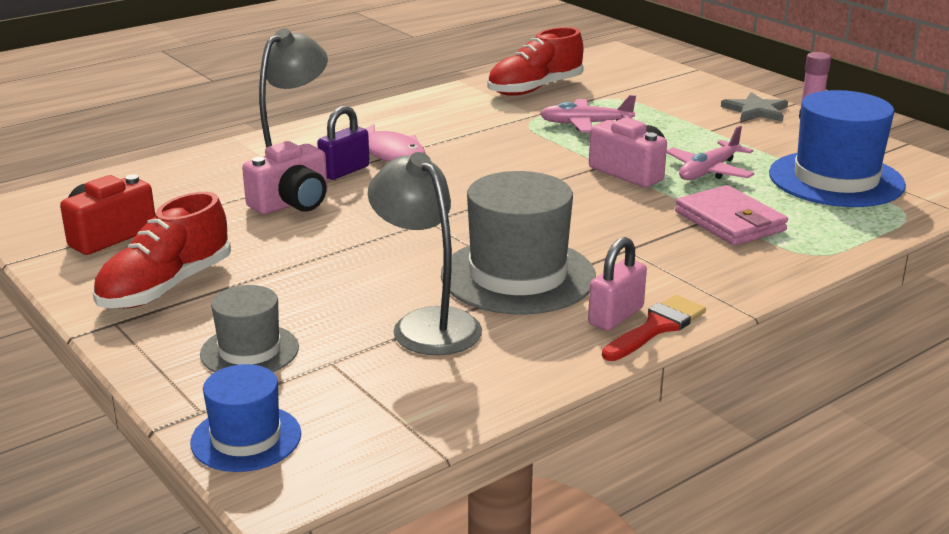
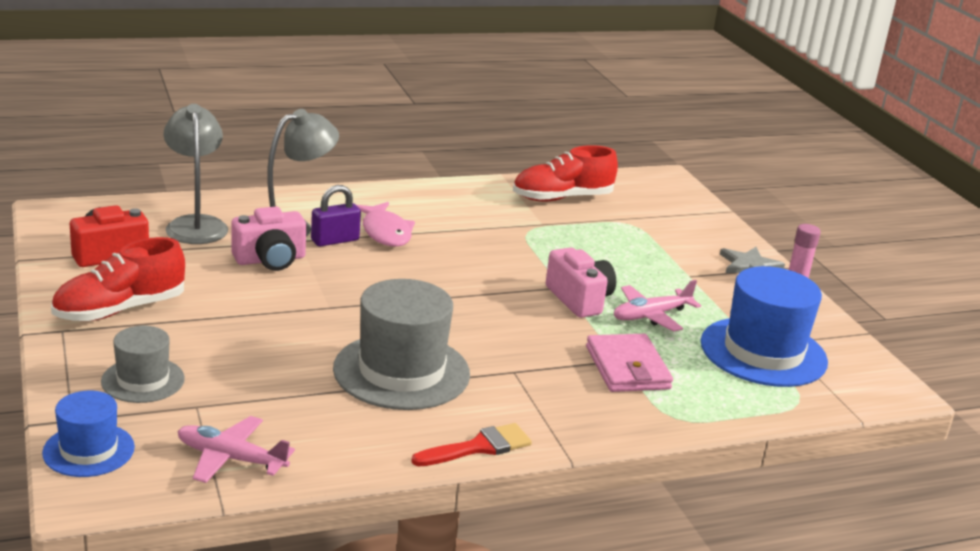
camera: 15 degrees right, 0 degrees up
grey lamp [368,152,482,355] -> grey lamp moved to [164,104,228,244]
pink plane [540,95,636,133] -> pink plane moved to [177,416,295,483]
pink padlock [588,237,647,331] -> none

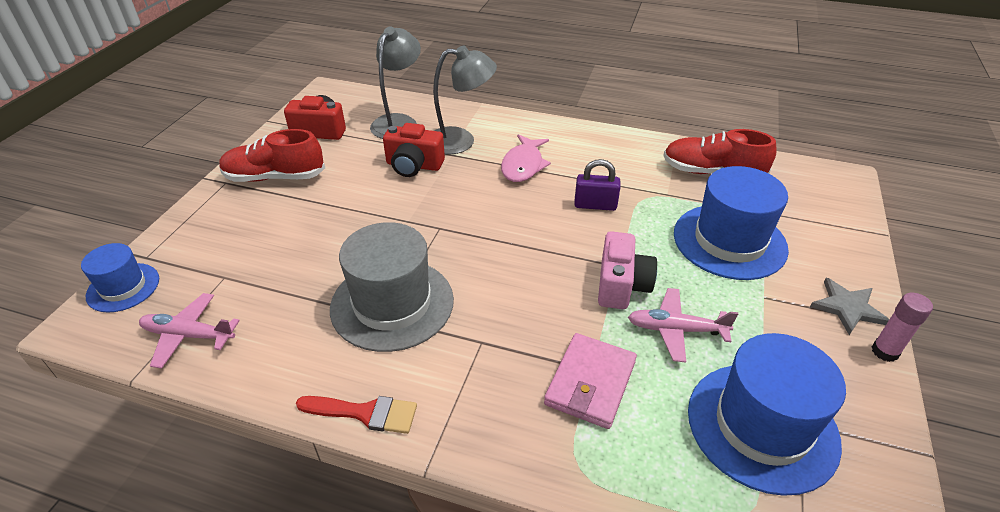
camera: 40 degrees right, 15 degrees up
grey hat [101,326,185,403] -> none
pink plane [177,416,295,483] -> pink plane turned 45 degrees counterclockwise [139,293,240,369]
pink camera [231,207,306,271] -> red camera [383,123,445,177]
purple padlock [311,185,361,246] -> purple padlock moved to [574,159,621,211]
none -> blue hat [674,166,789,280]

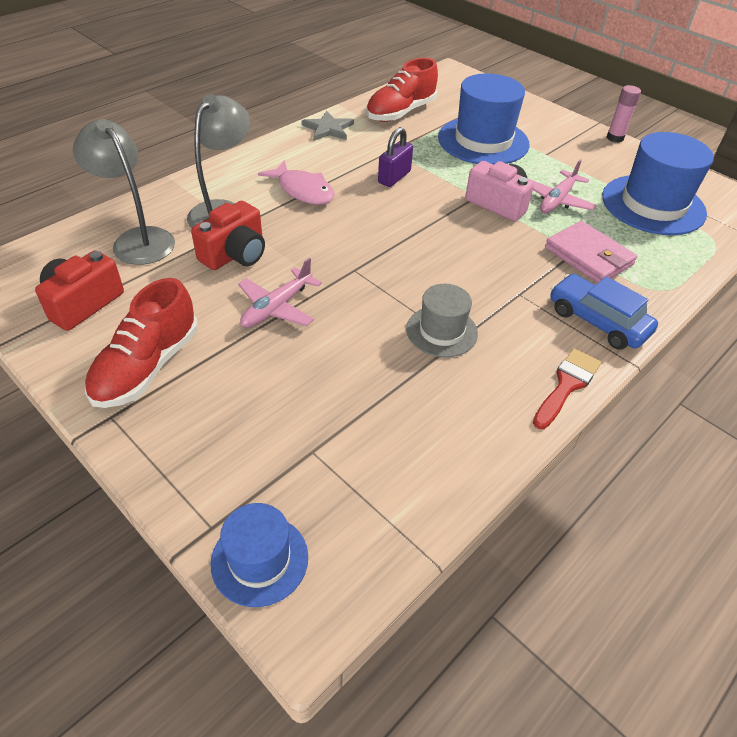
camera: 65 degrees left, 5 degrees up
pink plane [139,293,240,369] -> pink plane moved to [238,258,322,328]
grey hat [330,222,454,352] -> grey hat [406,284,478,357], size x0.56
grey star [810,278,889,335] -> grey star moved to [301,111,354,141]
none -> blue car [550,274,658,350]

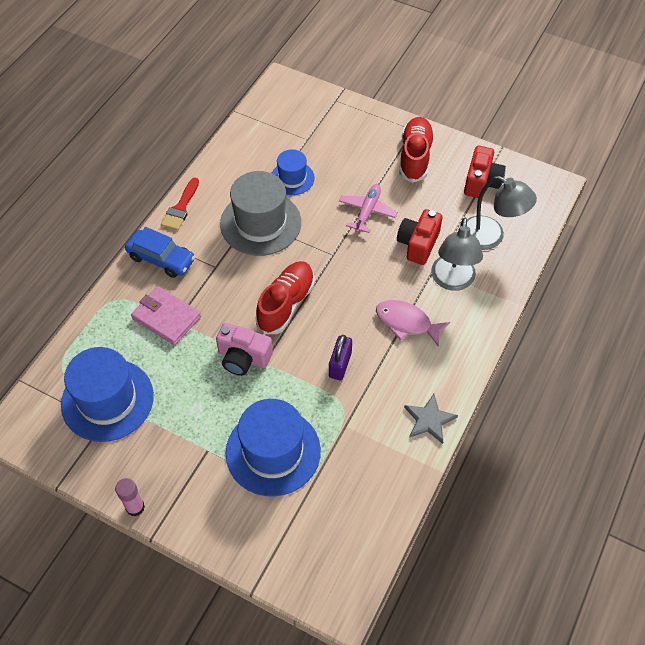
camera: 165 degrees right, 10 degrees up
blue hat [211,503,308,607] -> blue hat moved to [272,149,315,195]
red shoe [366,58,438,122] -> red shoe moved to [255,261,315,334]
grey hat [406,284,478,357] -> grey hat [220,171,301,256], size x1.77
pink plane [527,159,597,213] -> none

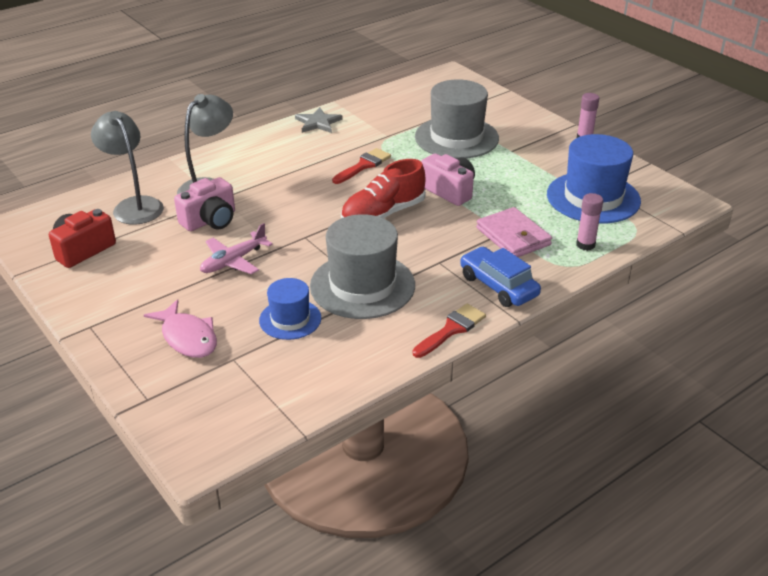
camera: 155 degrees left, 20 degrees down
blue hat [226,399,321,497] -> grey hat [415,79,499,159]
purple padlock [329,335,352,380] -> red brush [332,148,391,184]
pink fish [376,300,450,347] -> pink fish moved to [144,299,217,358]
red camera [397,209,443,265] -> pink camera [174,177,235,231]
red shoe [399,117,434,183] -> none
none -> pink glue stick [576,193,603,251]

